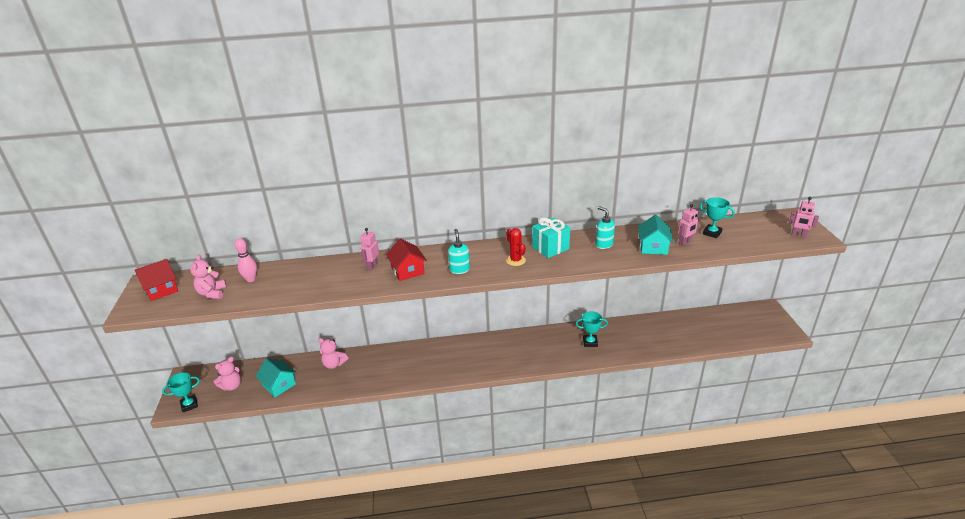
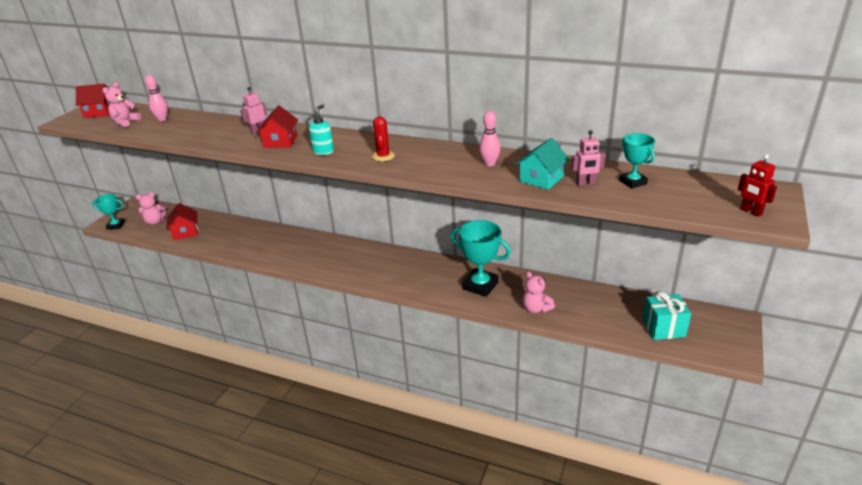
camera: 30 degrees right, 0 degrees up
turquoise house [255,358,296,397] -> red house [166,203,198,240]
pink teddy bear [318,338,348,369] -> pink teddy bear moved to [523,271,555,313]
turquoise gift [532,217,570,258] -> turquoise gift moved to [642,291,691,340]
turquoise trophy [576,311,608,347] -> turquoise trophy [451,220,511,297], size x1.70
turquoise soap dispenser [595,206,615,249] -> pink bowling pin [479,111,501,167]
pink robot [789,197,819,238] -> red robot [738,154,777,217]

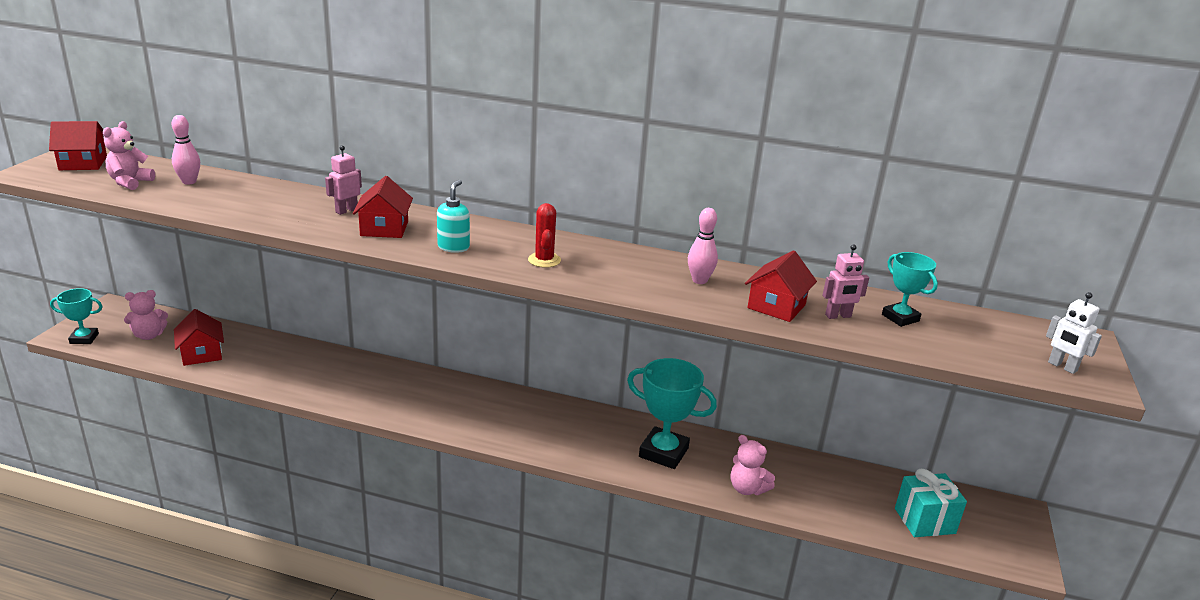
camera: 10 degrees left, 5 degrees down
turquoise house [515,138,569,190] -> red house [745,250,817,322]
red robot [738,154,777,217] -> white robot [1046,292,1102,374]

